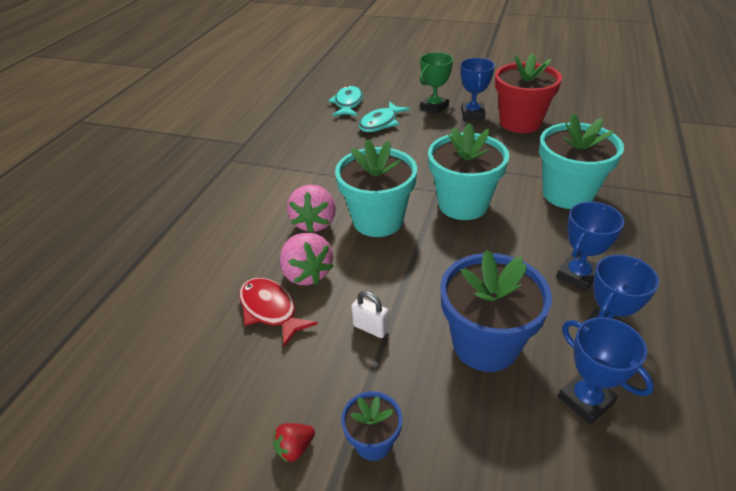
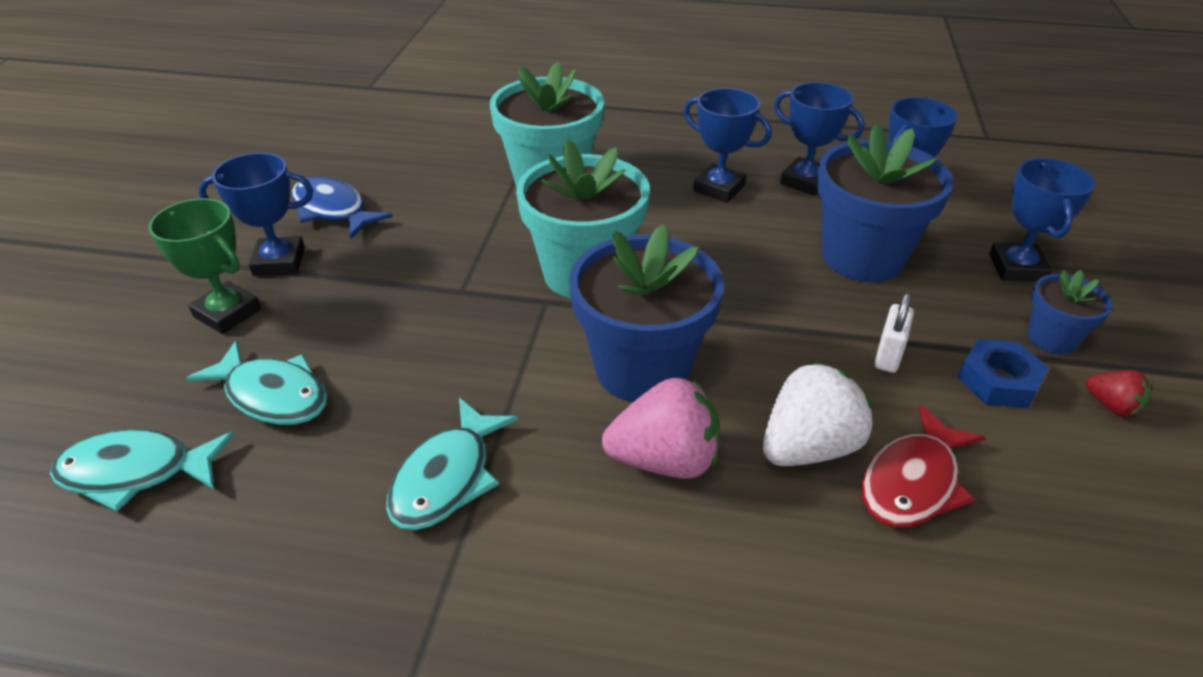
camera: 100 degrees left, 0 degrees up
pink strawberry [280,233,334,285] -> white strawberry [763,362,873,466]
turquoise flower pot [335,139,417,237] -> blue flower pot [569,225,724,402]
red flower pot [495,53,562,133] -> blue fish [292,177,393,239]
none -> turquoise fish [386,398,518,530]
none -> blue nut [957,339,1049,408]
none -> blue trophy [989,158,1095,282]

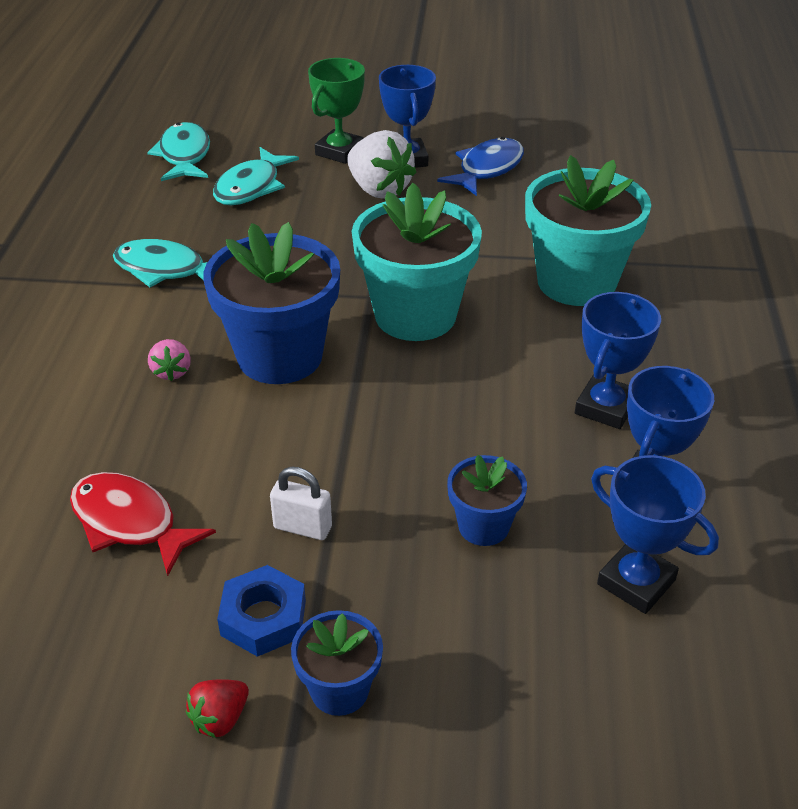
camera: 85 degrees right, 0 degrees up
pink strawberry [602,378,720,479] -> pink strawberry [148,339,191,381], size x0.51
white strawberry [763,362,873,466] -> white strawberry moved to [347,130,416,199]
blue flower pot [817,124,954,282] -> blue flower pot [447,455,527,546], size x0.51
blue trophy [989,158,1095,282] -> none

